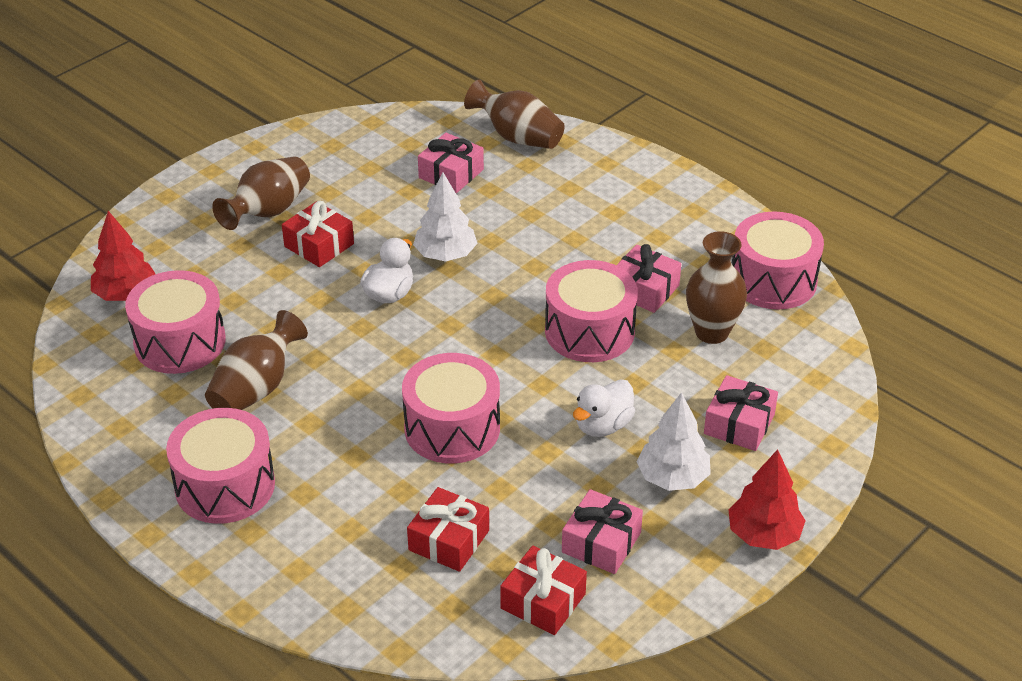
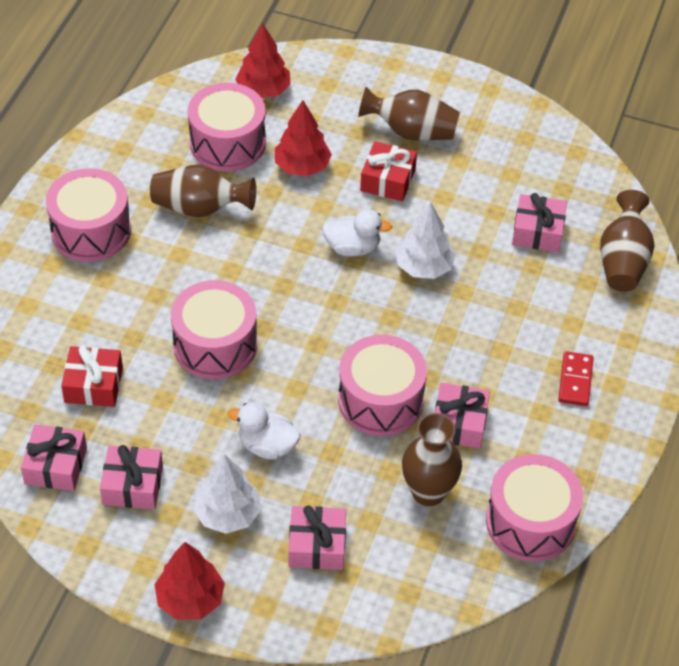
camera: 65 degrees right, 10 degrees up
red gift [500,546,587,635] -> pink gift [21,424,87,491]
none -> red tree [275,100,332,176]
none -> red domino [558,351,594,406]

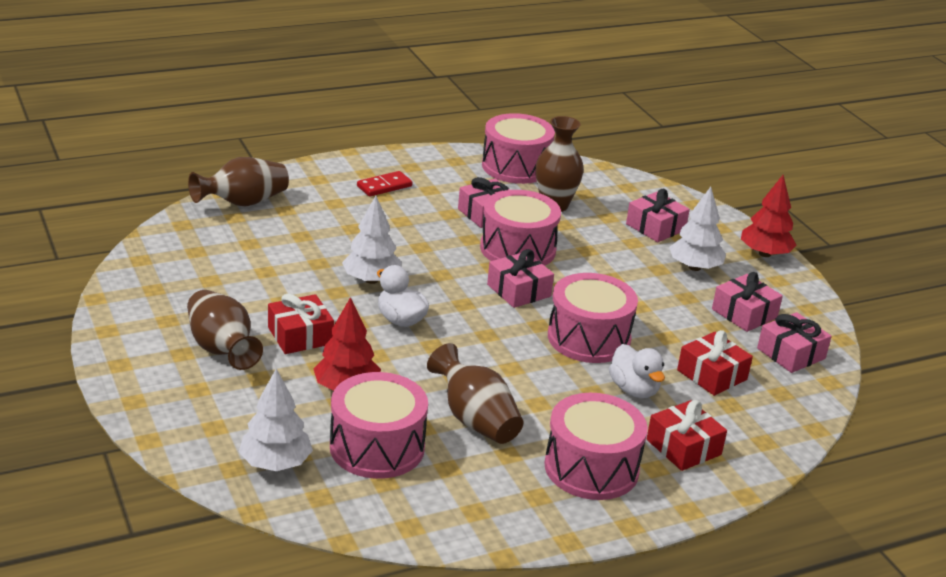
camera: 135 degrees left, 20 degrees down
white duck [228,402,301,460] -> white duck moved to [609,344,665,398]
red tree [235,23,291,98] -> white tree [239,369,313,471]
pink gift [512,193,567,252] -> pink gift moved to [487,249,554,308]
none -> red gift [647,400,727,471]

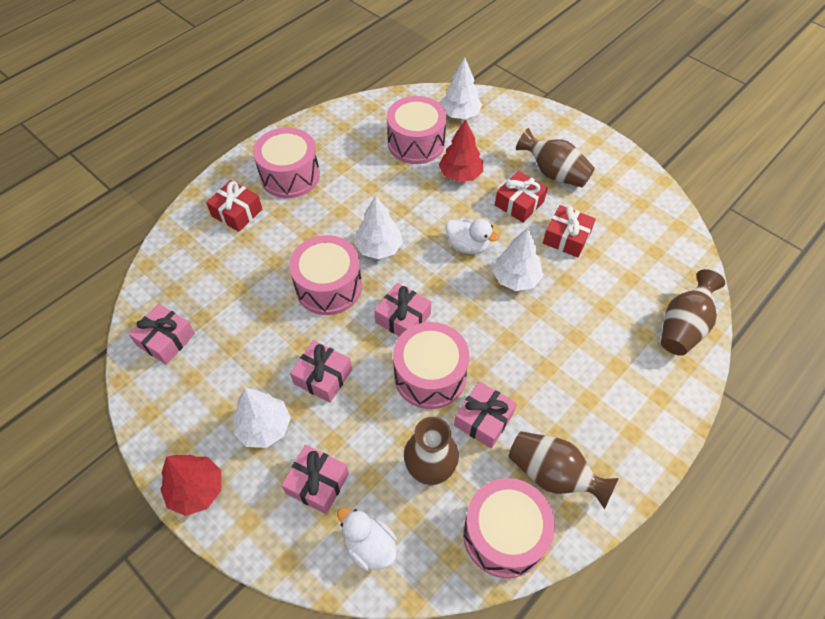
camera: 160 degrees right, 25 degrees up
red domino [357,171,413,197] -> none
brown vase [427,343,524,444] -> brown vase moved to [508,431,619,509]
white duck [609,344,665,398] -> white duck moved to [337,507,397,571]
red gift [677,330,753,396] -> red gift moved to [543,205,596,257]
pink gift [712,272,783,332] -> pink gift moved to [290,340,352,403]
none -> white tree [354,195,403,259]

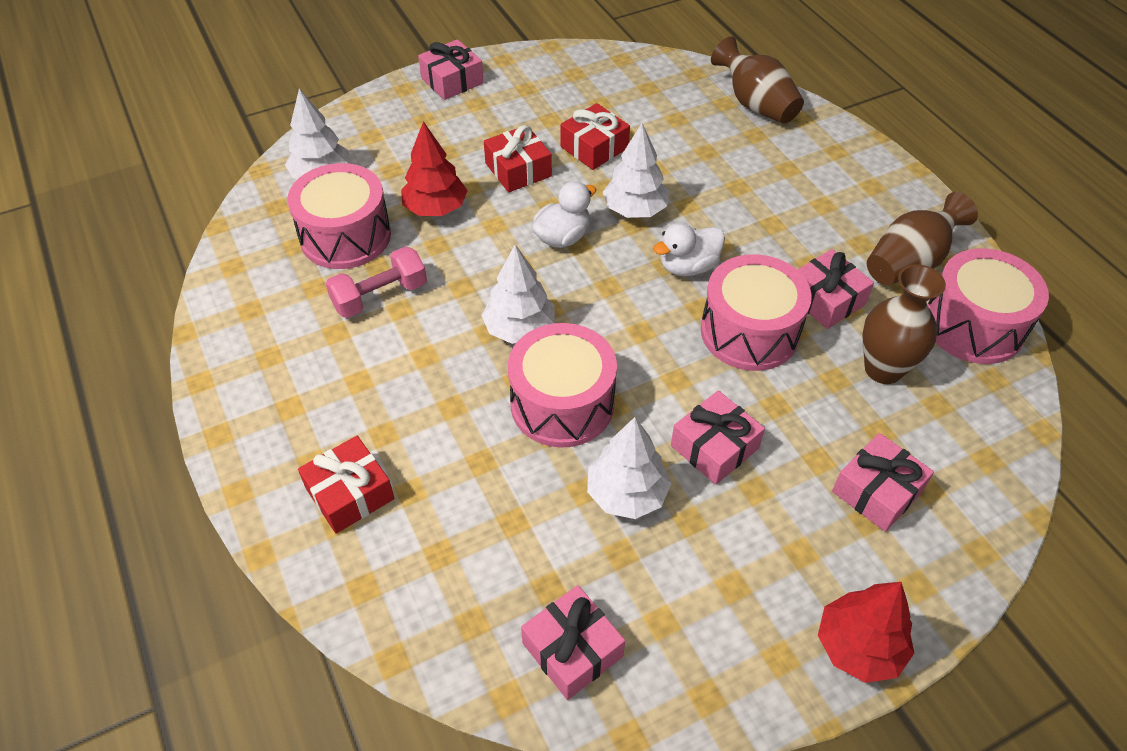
camera: 70 degrees left, 5 degrees down
white tree [233,388,291,448] -> white tree moved to [587,417,671,519]
pink drum [253,127,320,198] -> none
white duck [337,507,397,571] -> white duck moved to [653,223,725,276]
pink gift [374,283,431,337] -> pink gift moved to [418,39,484,100]
brown vase [516,128,595,187] -> none
none -> pink dumbbell [325,247,427,318]

